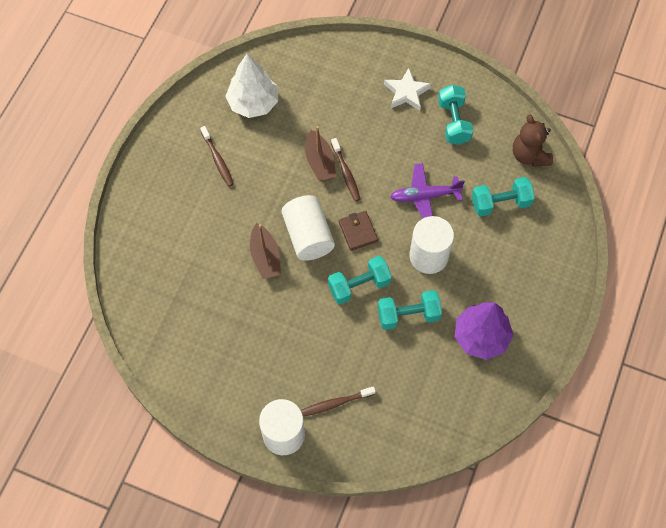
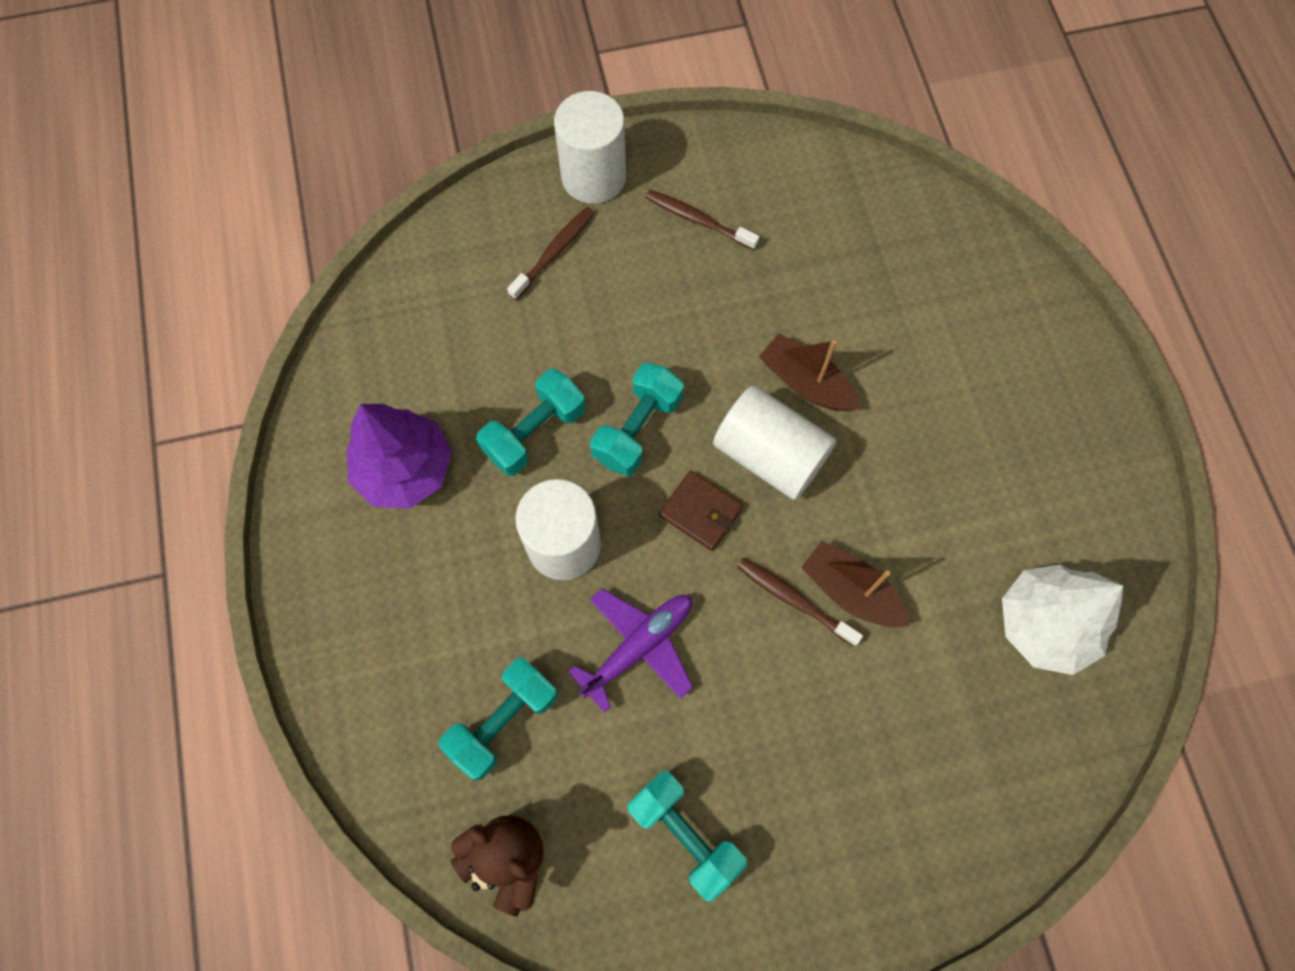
camera: 145 degrees right, 5 degrees up
brown toothbrush [200,126,234,187] -> brown toothbrush moved to [645,190,759,250]
white star [384,68,431,111] -> none

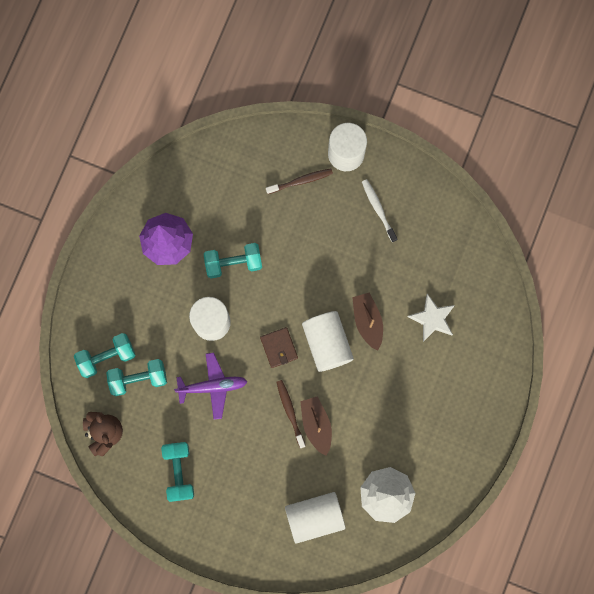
camera: 35 degrees right, 10 degrees up
turquoise dumbbell [590,362,684,476] -> turquoise dumbbell moved to [74,333,135,378]
brown toothbrush [645,190,759,250] -> white toothbrush [362,179,398,242]
none -> white cylinder [285,492,346,544]
none -> white star [408,294,455,342]

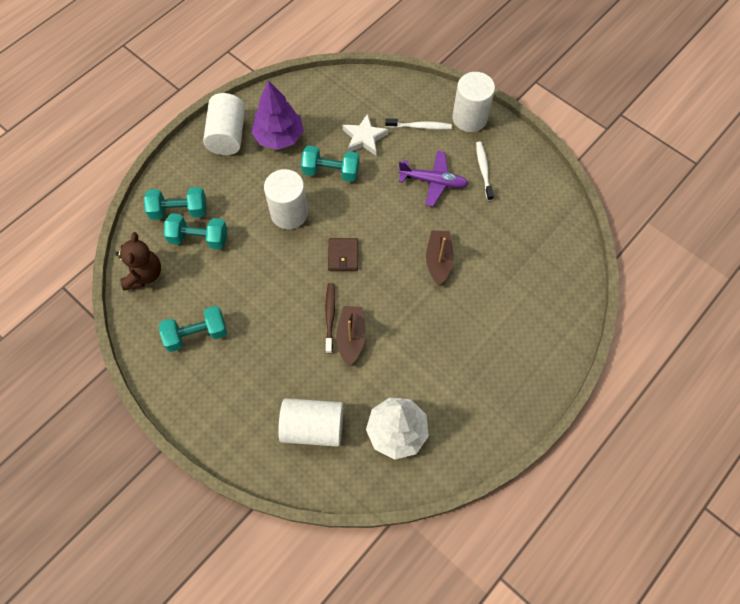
camera: 20 degrees right, 15 degrees down
turquoise dumbbell [161,442,194,502] -> turquoise dumbbell turned 60 degrees clockwise [159,306,227,352]
purple plane [174,353,248,420] -> purple plane moved to [398,151,468,207]
brown toothbrush [266,168,333,194] -> white toothbrush [385,118,452,130]
white cylinder [302,311,354,372] -> white cylinder moved to [203,93,245,155]
white star [408,294,455,342] -> white star moved to [343,114,388,155]

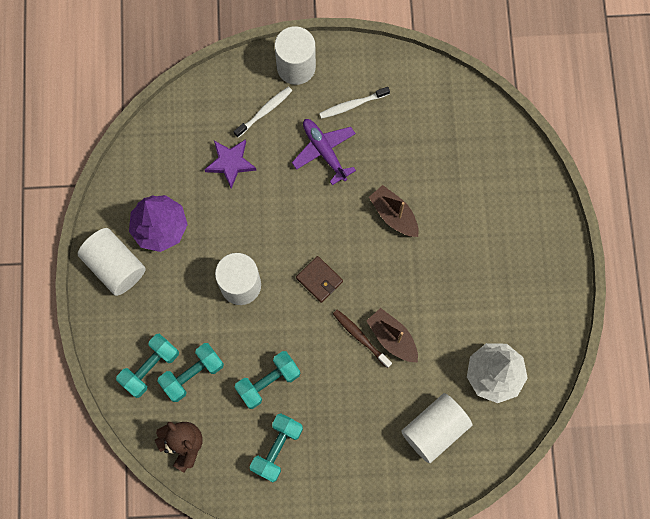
camera: 45 degrees left, 10 degrees up
turquoise dumbbell [301,145,359,182] -> turquoise dumbbell moved to [235,351,300,409]
white star [343,114,388,155] -> purple star [204,139,257,189]
purple plane [398,151,468,207] -> purple plane turned 90 degrees counterclockwise [292,119,356,185]
white toothbrush [476,142,494,201] -> white toothbrush turned 60 degrees counterclockwise [319,87,390,119]

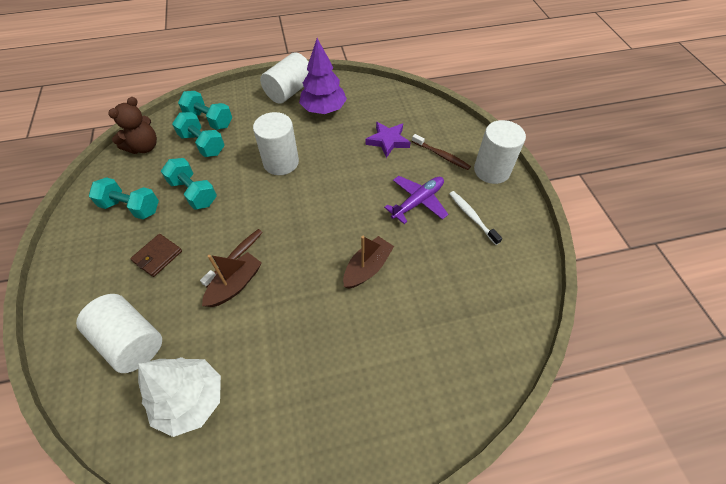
camera: 80 degrees right, 20 degrees down
white toothbrush [234,87,292,138] -> brown toothbrush [412,134,471,170]
brown wallet [296,256,343,303] -> brown wallet moved to [130,234,182,277]

